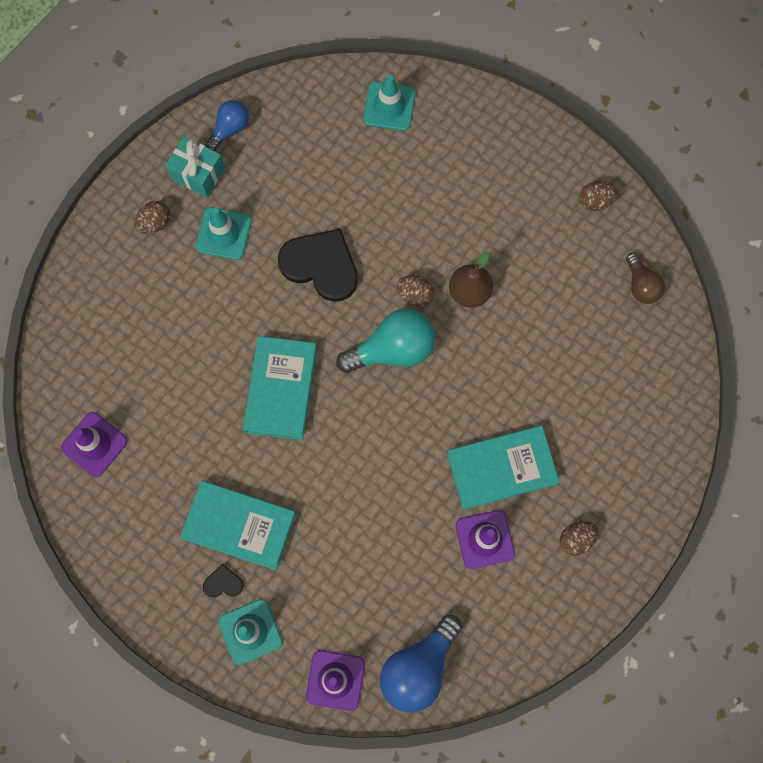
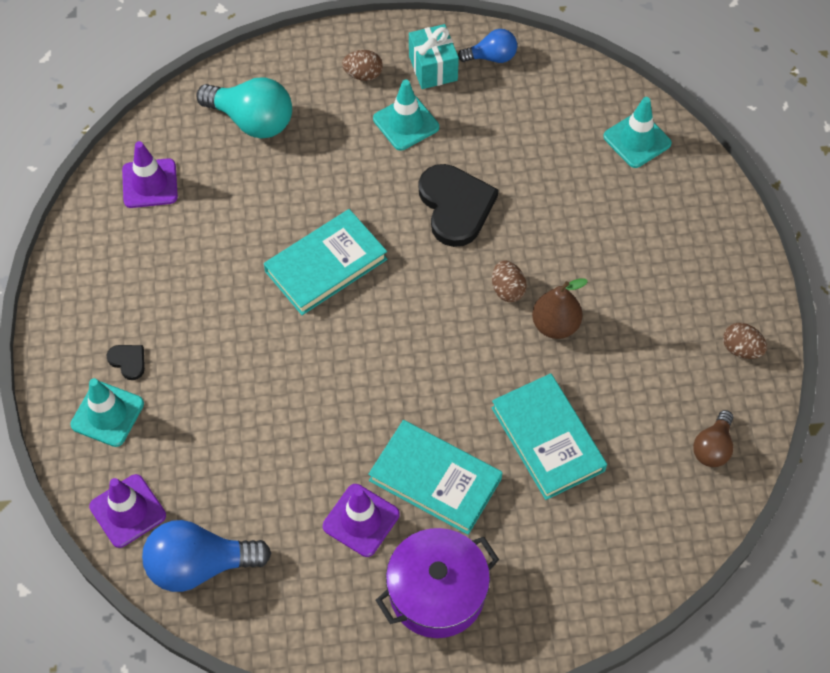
camera: 45 degrees right, 15 degrees down
turquoise book [180,480,296,570] -> turquoise book moved to [491,373,607,500]
turquoise light bulb [336,309,435,373] -> turquoise light bulb moved to [196,77,292,138]
brown egg [559,521,599,556] -> purple pot [376,528,499,638]

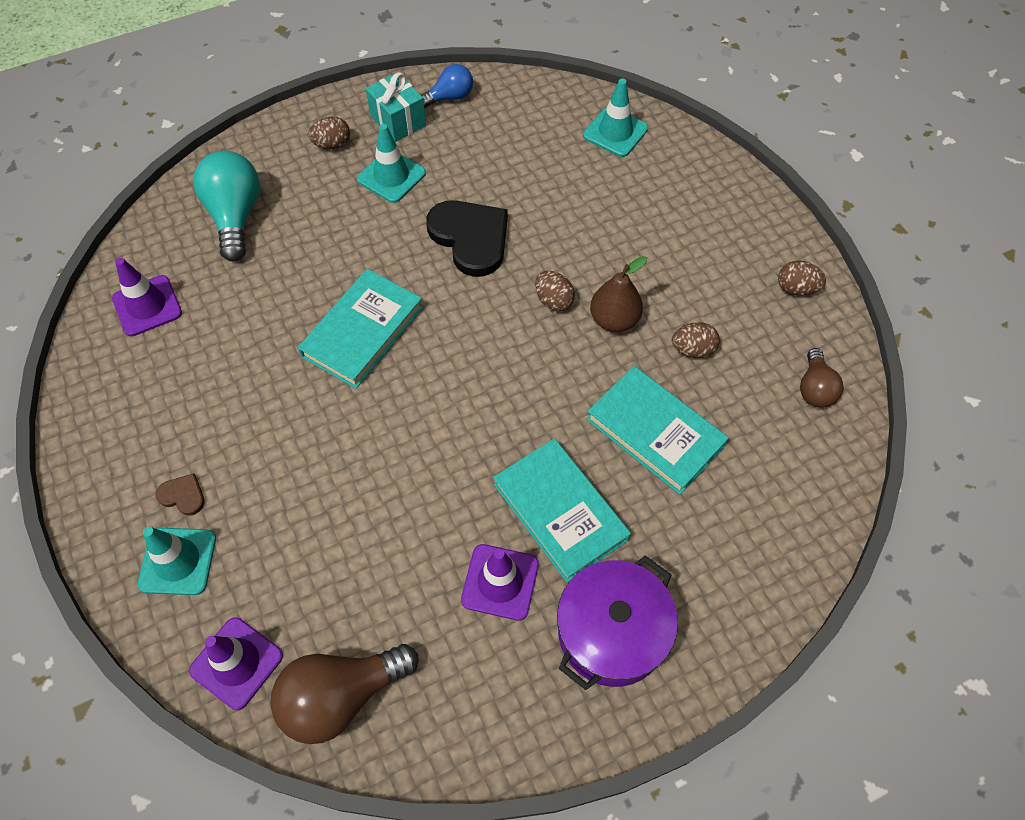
camera: 20 degrees left, 0 degrees up
black heart [106,345,145,380] -> brown heart [156,473,205,516]
blue light bulb [142,520,271,592] -> brown light bulb [270,644,418,744]
turquoise light bulb [196,77,292,138] -> turquoise light bulb turned 105 degrees counterclockwise [193,151,260,261]
turquoise book [368,420,503,535] -> turquoise book turned 45 degrees clockwise [493,438,631,583]
none -> brown egg [672,322,720,358]

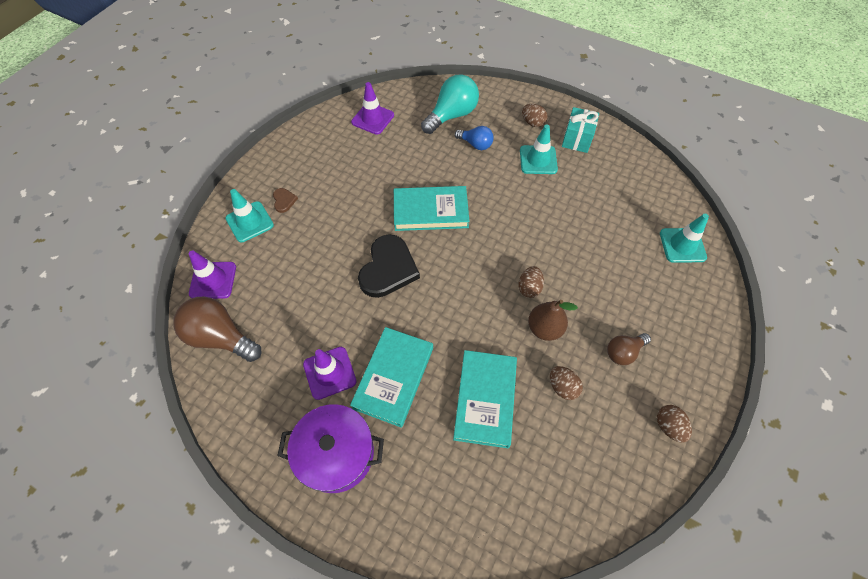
camera: 55 degrees right, 0 degrees up
blue light bulb [421,64,473,108] -> blue light bulb moved to [454,126,494,150]
black heart [426,200,508,277] -> black heart moved to [358,234,420,298]
brown light bulb [800,348,844,408] -> brown light bulb moved to [607,333,651,365]

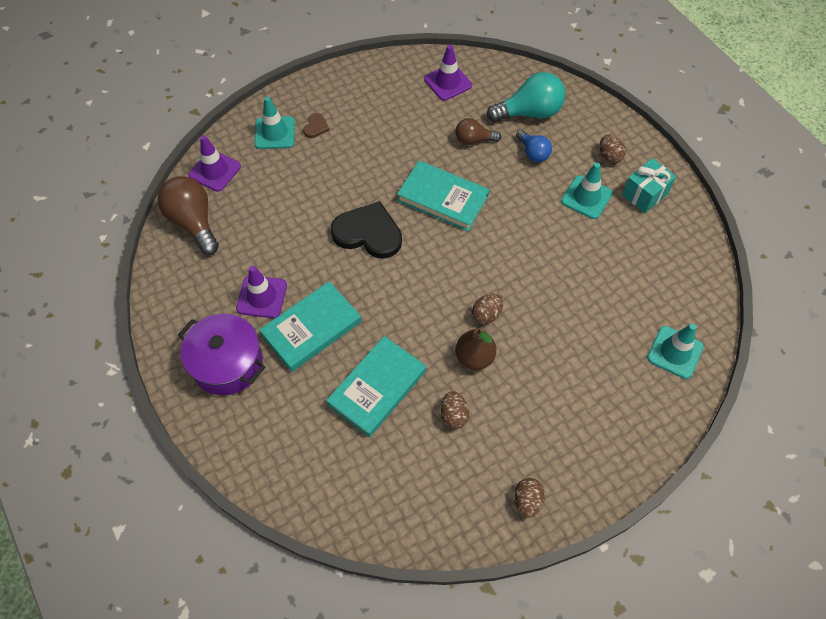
camera: 30 degrees right, 0 degrees up
black heart [358,234,420,298] -> black heart turned 120 degrees counterclockwise [331,201,402,259]
brown light bulb [607,333,651,365] -> brown light bulb moved to [455,118,501,145]

